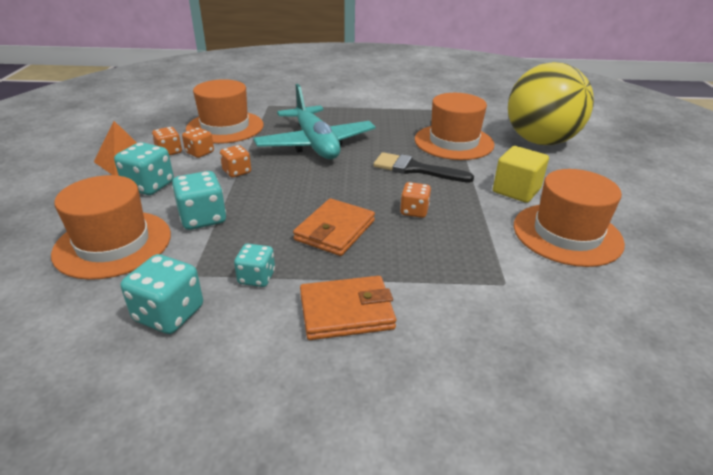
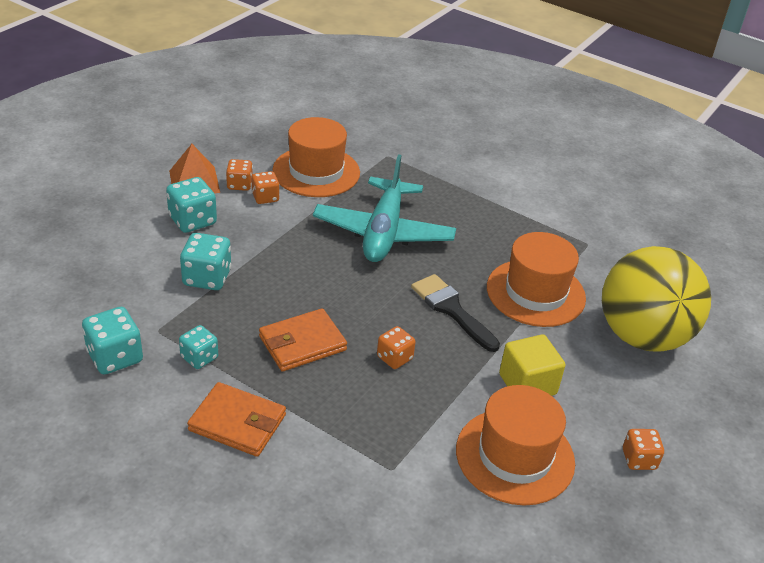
camera: 30 degrees right, 5 degrees up
orange hat [51,175,171,280] -> none
orange dice [220,145,251,177] -> orange dice moved to [623,429,664,470]

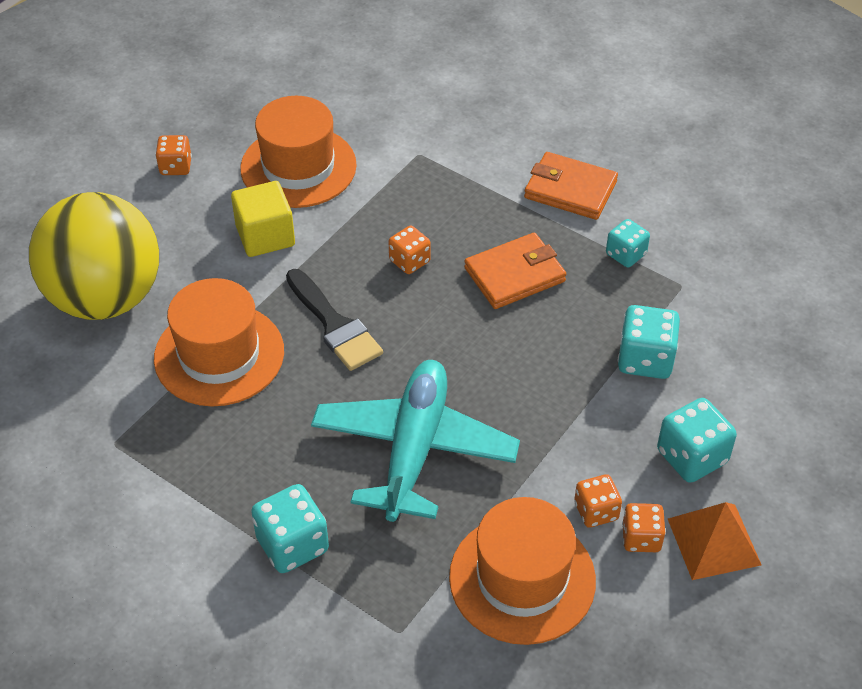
camera: 175 degrees left, 10 degrees up
turquoise dice [82,307,143,375] -> turquoise dice moved to [251,484,329,573]

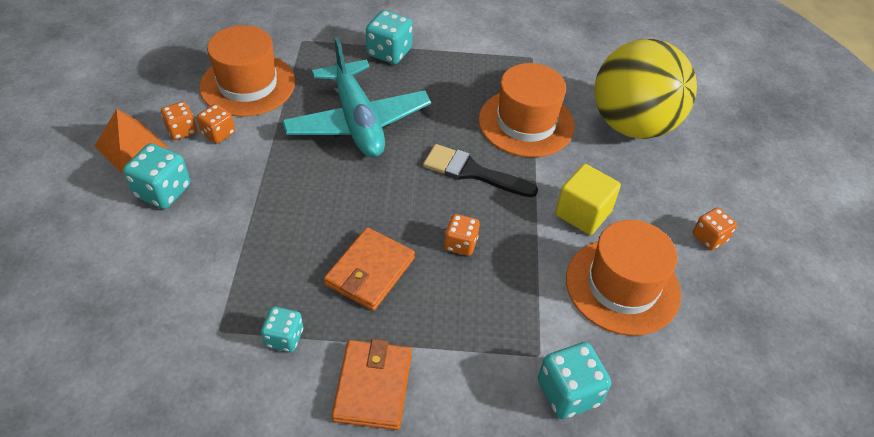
camera: 145 degrees right, 0 degrees up
orange wallet [524,152,618,220] -> orange wallet turned 75 degrees counterclockwise [332,339,412,430]
turquoise dice [618,305,680,379] -> turquoise dice moved to [538,342,611,419]

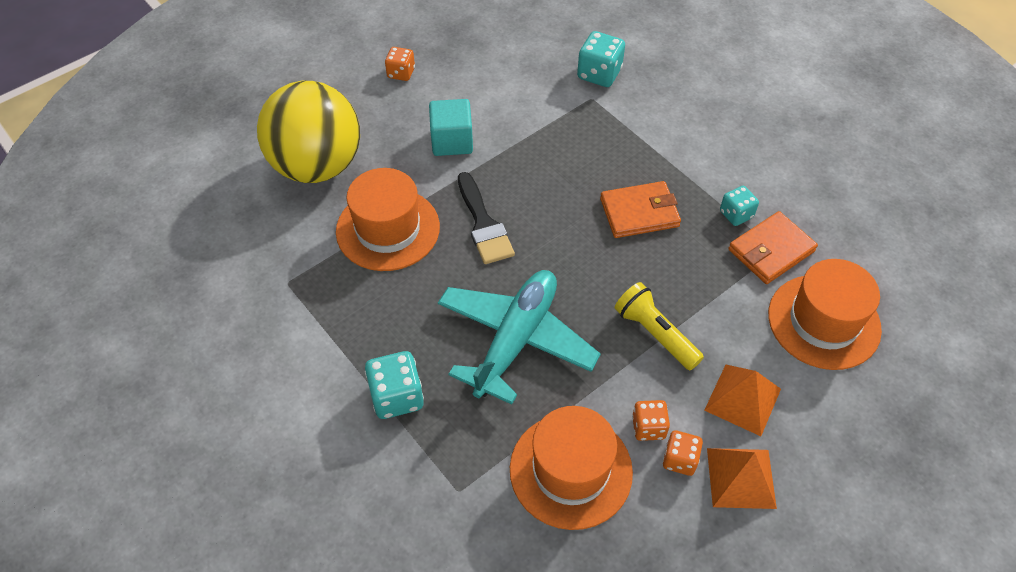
camera: 130 degrees left, 5 degrees up
turquoise dice [123,143,190,209] -> orange pyramid [704,365,781,436]
orange wallet [332,339,412,430] -> orange wallet moved to [728,211,818,284]
orange dice [444,214,480,256] -> none
yellow cube [555,164,621,235] -> turquoise cube [429,99,473,156]
orange hat [566,220,681,336] -> orange hat moved to [768,259,882,370]
none -> yellow flashlight [615,282,704,370]

